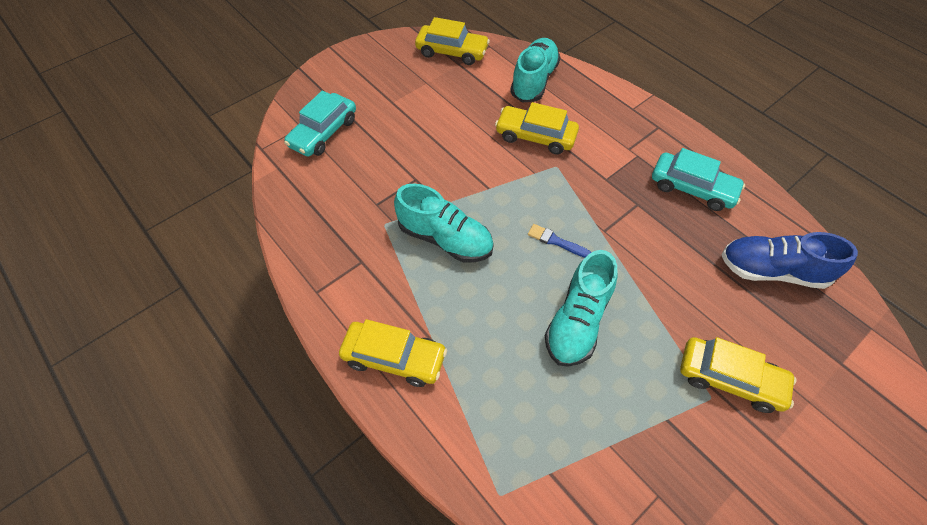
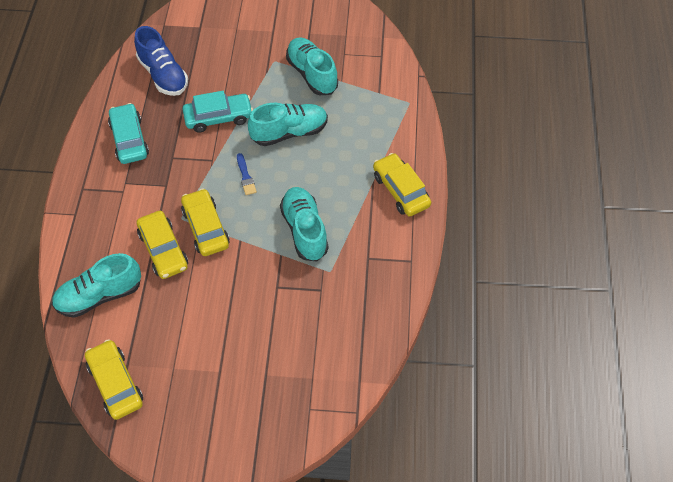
camera: 135 degrees left, 0 degrees up
turquoise car [284,90,356,157] -> turquoise car moved to [182,91,253,133]
yellow car [680,337,797,413] -> yellow car moved to [181,188,230,256]
none -> turquoise shoe [286,37,338,95]

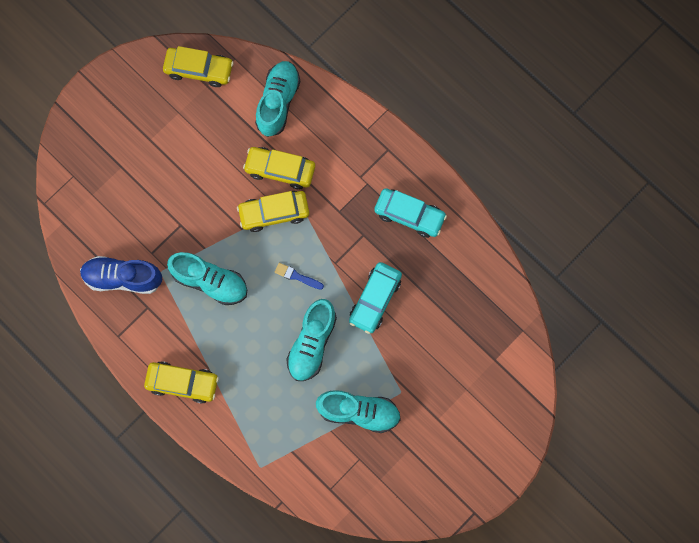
camera: 130 degrees right, 20 degrees up
blue shoe [134,26,188,96] -> blue shoe moved to [80,256,163,294]
yellow car [181,188,230,256] -> yellow car turned 150 degrees clockwise [237,191,309,232]

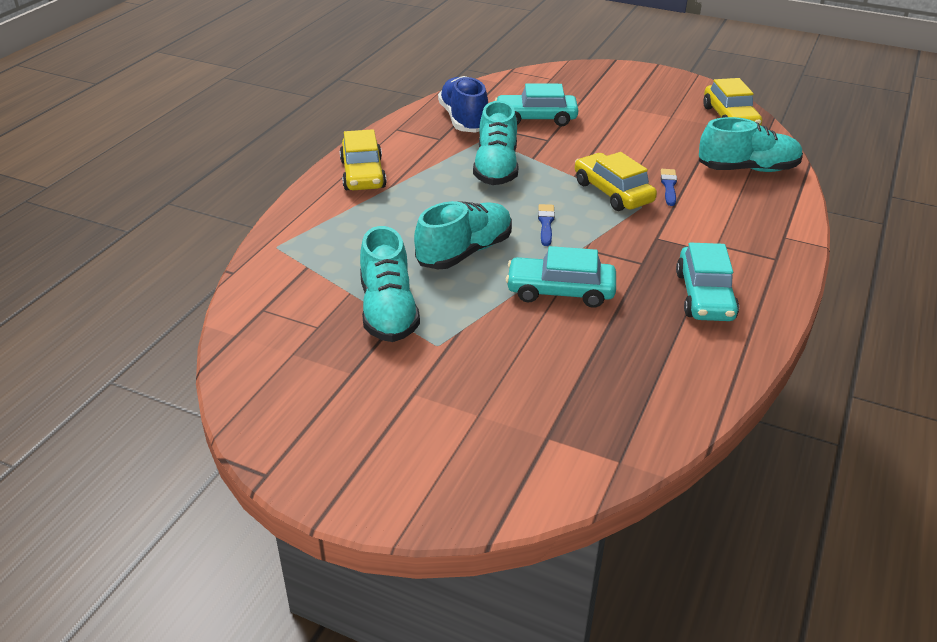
camera: 70 degrees right, 40 degrees down
yellow car [243,147,315,189] -> blue brush [661,169,677,206]
turquoise shoe [286,299,337,381] -> turquoise shoe turned 135 degrees clockwise [414,201,512,269]
none -> turquoise car [495,83,579,126]

